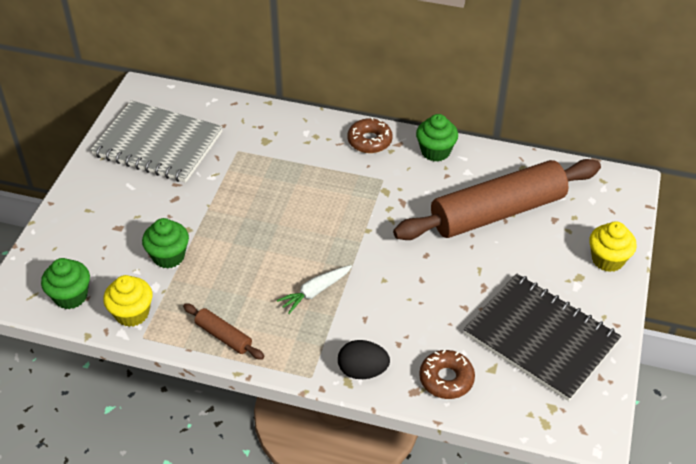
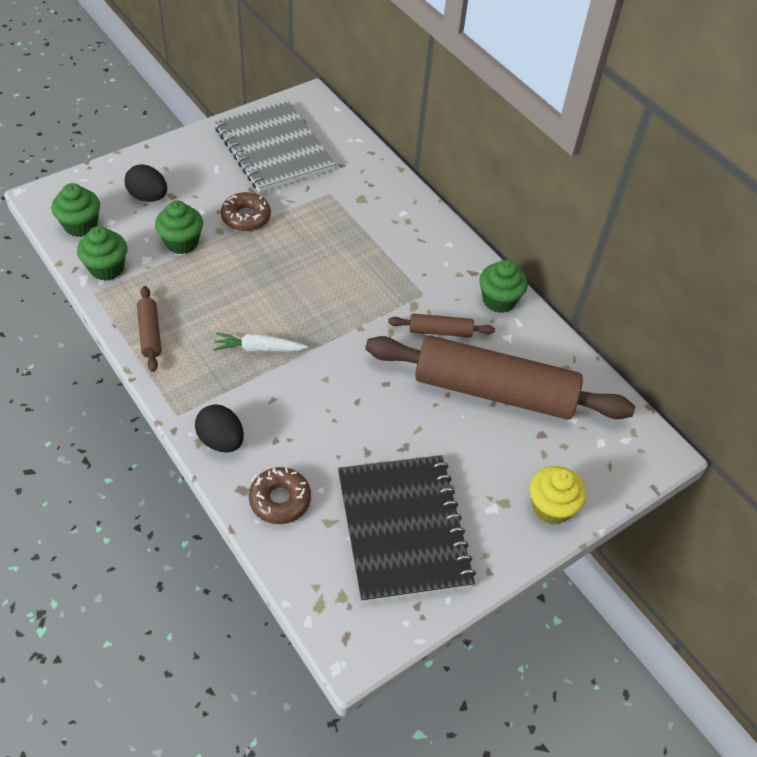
camera: 35 degrees right, 5 degrees up
yellow cupcake [103,275,152,327] -> green cupcake [77,226,127,281]
brown donut [347,117,393,153] -> brown donut moved to [221,192,271,231]
none -> black egg [125,164,167,202]
none -> brown rolling pin [388,314,495,338]

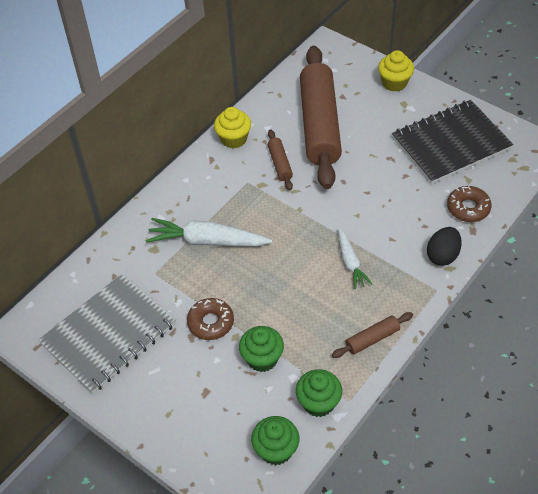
camera: 100 degrees left, 0 degrees up
black egg [125,164,167,202] -> none
green cupcake [479,260,528,313] -> yellow cupcake [214,107,251,149]
none -> white carrot [146,218,272,246]

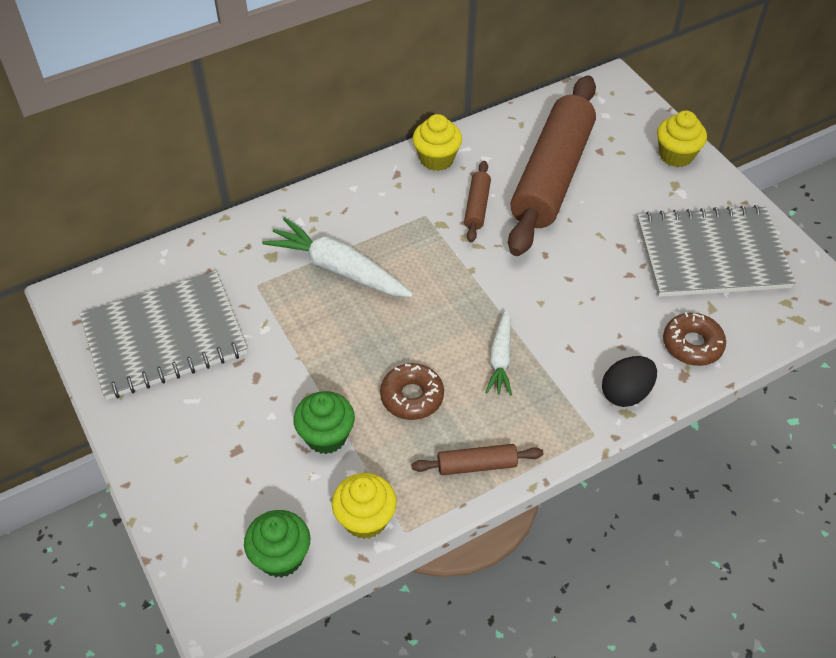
camera: 20 degrees right, 0 degrees up
brown donut [187,298,234,340] -> brown donut moved to [380,363,444,420]
green cupcake [296,369,342,417] -> yellow cupcake [332,473,396,539]
black notebook [392,100,513,184] -> grey notebook [637,205,796,297]

